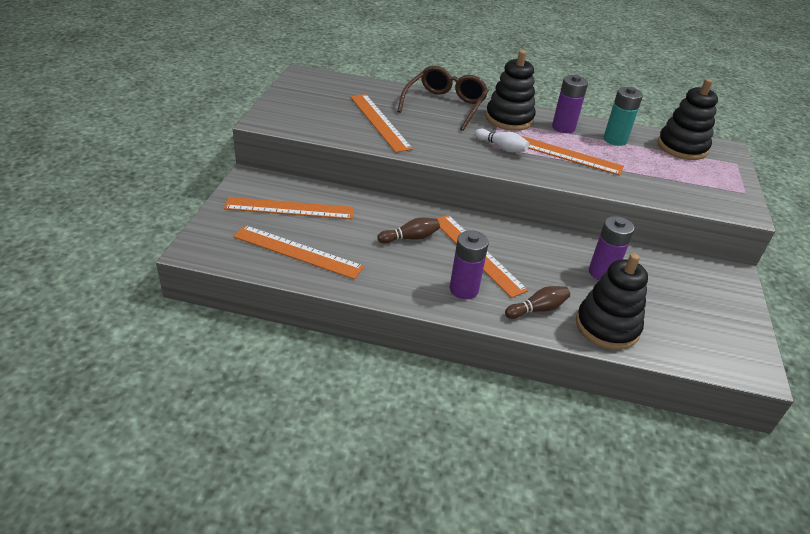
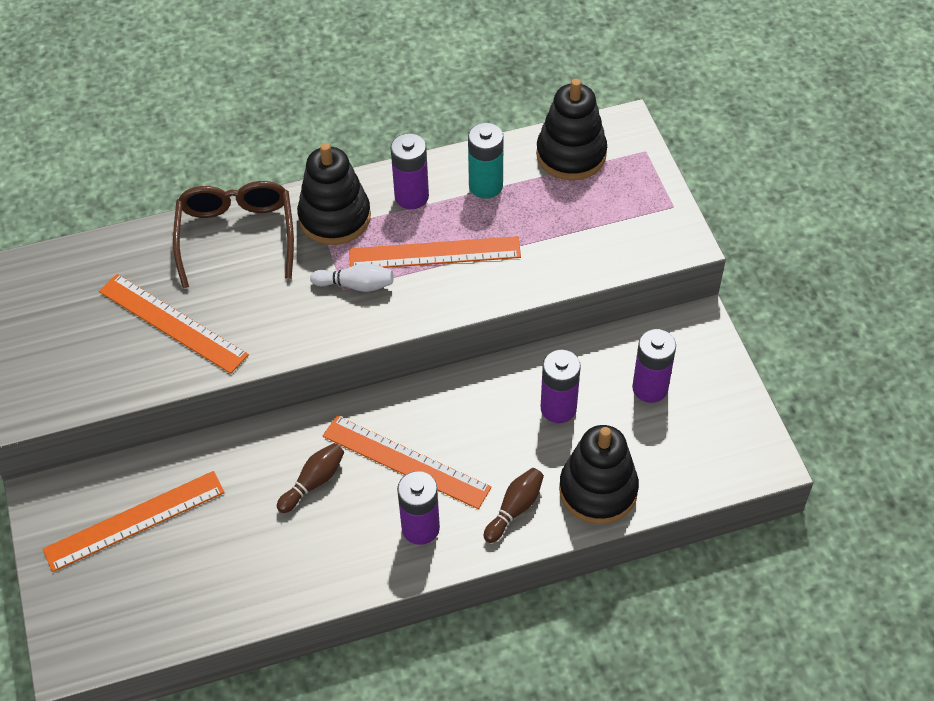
camera: 25 degrees left, 15 degrees up
orange ruler [233,225,364,279] -> none
none -> purple battery [632,329,676,403]

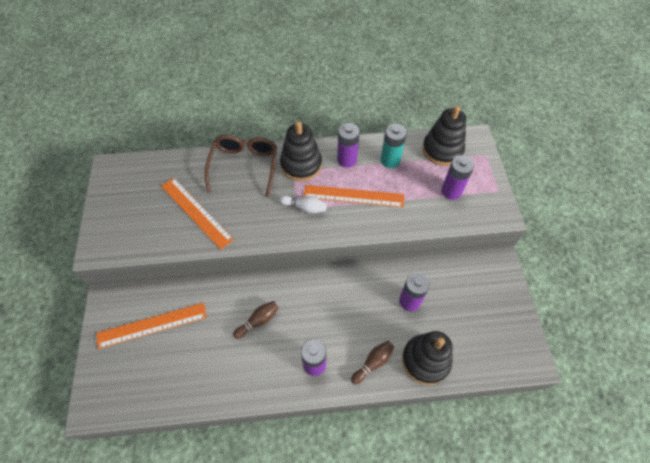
camera: 10 degrees right, 5 degrees up
orange ruler [323,416,492,509] -> none
purple battery [632,329,676,403] -> purple battery moved to [441,155,474,200]

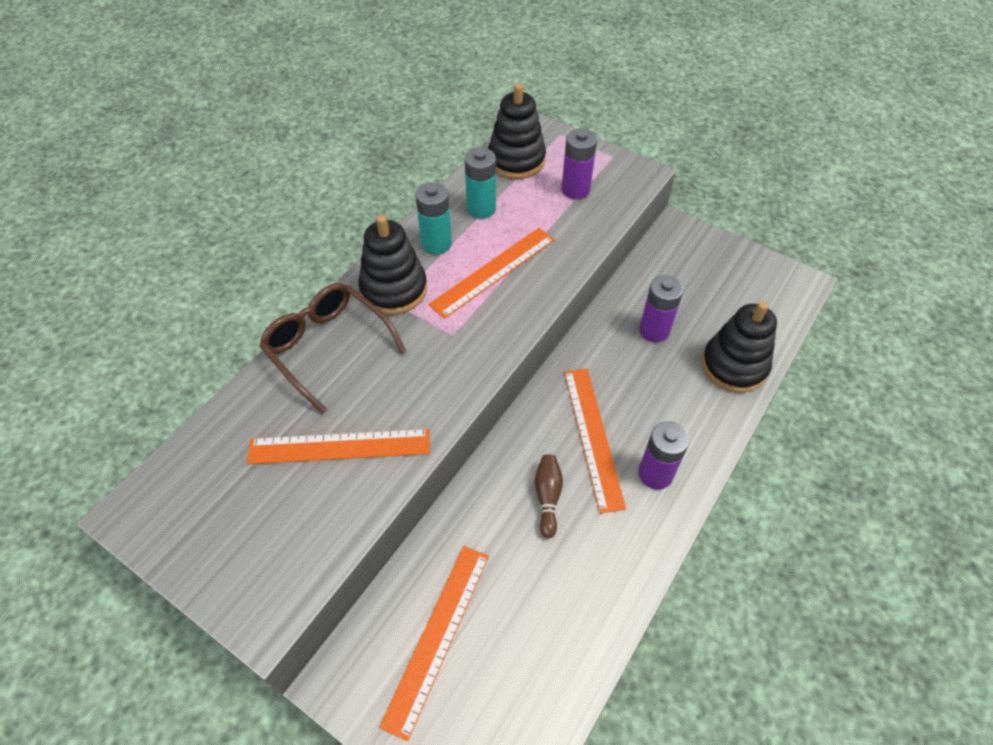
camera: 50 degrees left, 5 degrees down
white bowling pin [279,195,327,213] -> none
purple battery [337,123,360,168] -> turquoise battery [415,182,452,255]
brown bowling pin [351,341,394,385] -> none
none -> orange ruler [564,369,626,513]

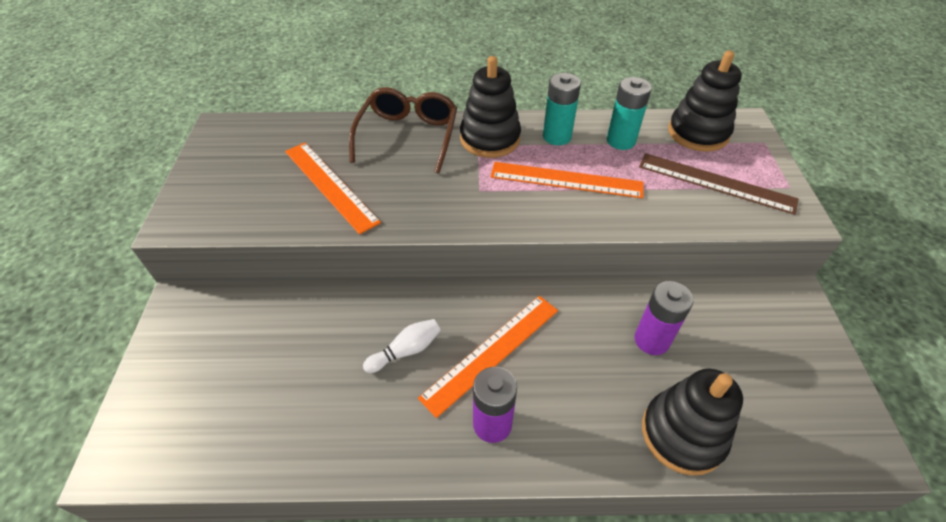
camera: 55 degrees right, 5 degrees down
orange ruler [379,546,489,741] -> none
brown bowling pin [535,454,563,538] -> white bowling pin [363,319,441,373]
purple battery [562,129,597,199] -> brown ruler [639,153,798,215]

